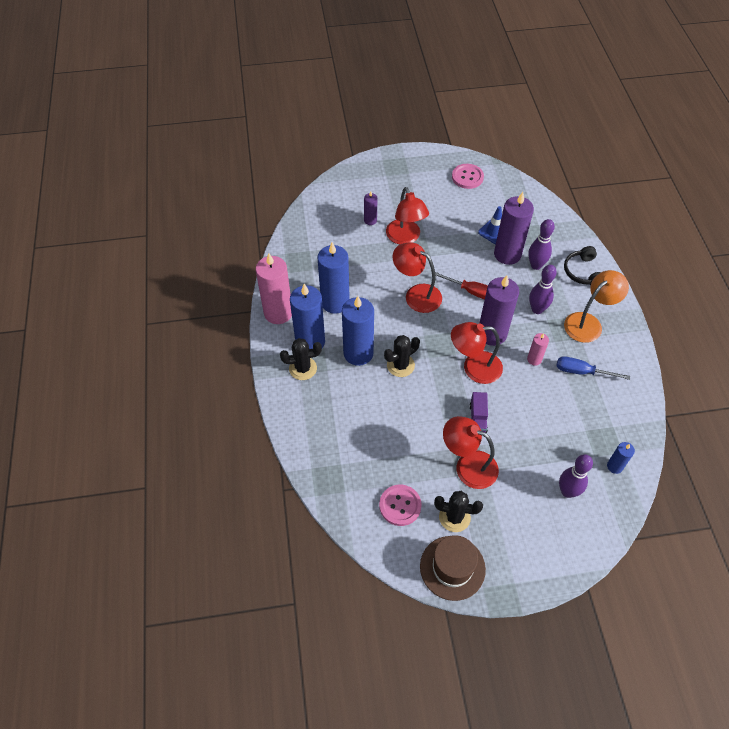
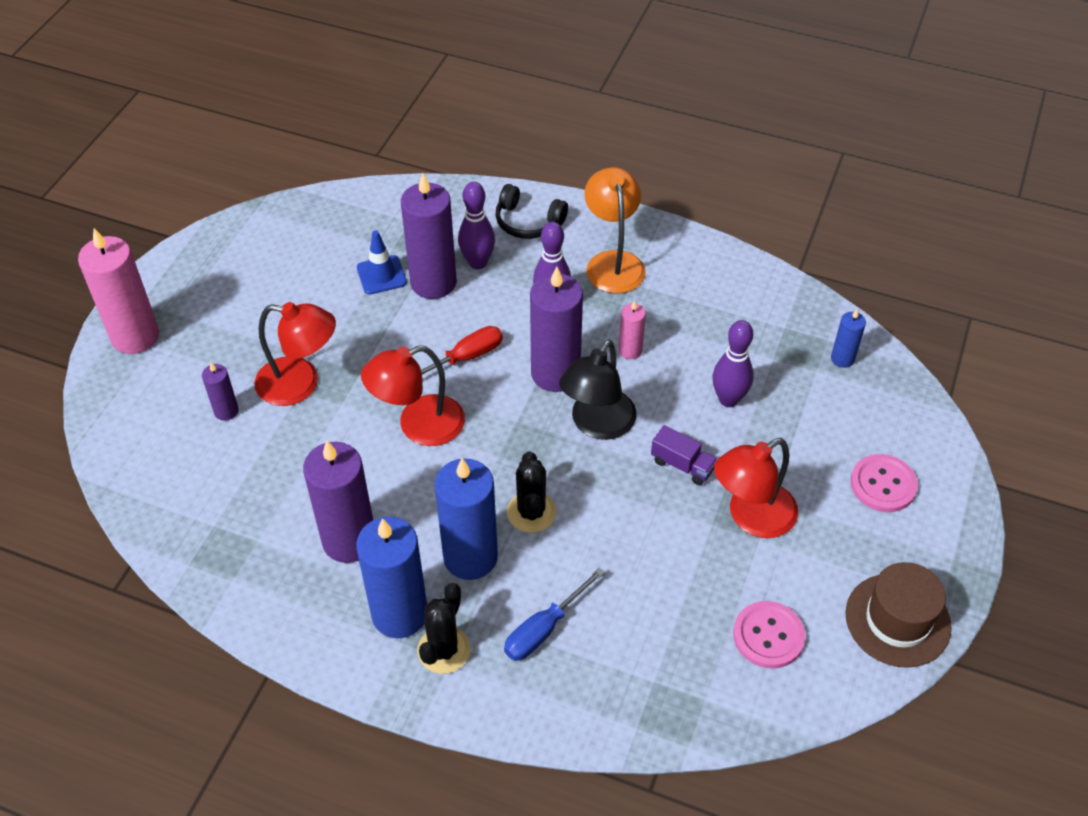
camera: 60 degrees left, 5 degrees down
pink candle [256,253,292,324] -> pink candle moved to [78,228,159,354]
blue candle [317,242,350,314] -> purple candle [303,441,373,563]
black cactus [434,491,483,532] -> none
red lamp [451,322,503,384] -> black lamp [559,339,637,440]
pink button [452,164,484,189] -> pink button moved to [850,454,918,512]
blue screwdriver [557,356,630,380] -> blue screwdriver moved to [504,567,605,661]
purple bowling pin [559,454,593,498] -> purple bowling pin moved to [712,320,754,407]

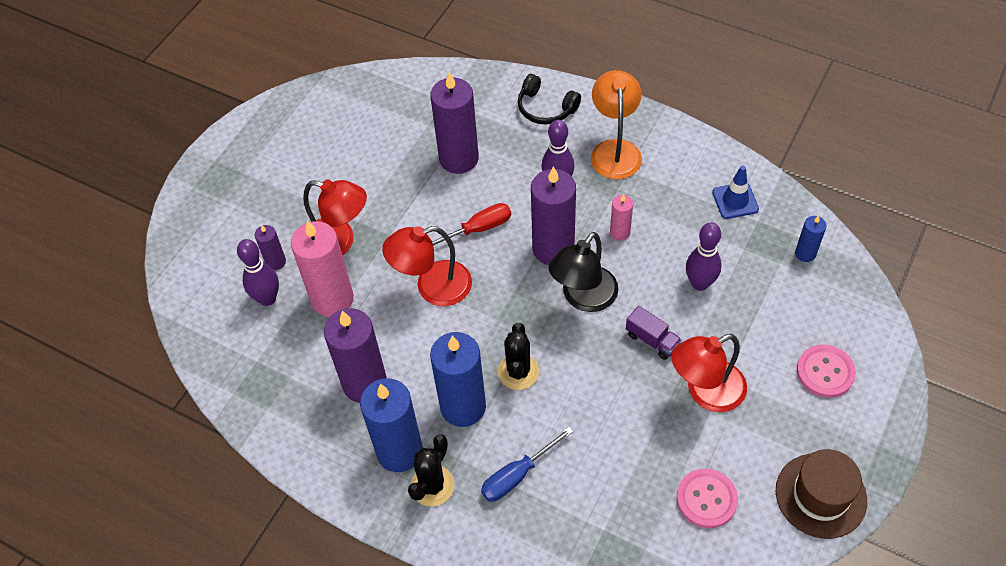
camera: 10 degrees right, 5 degrees up
pink candle [78,228,159,354] -> pink candle moved to [291,220,354,317]
blue traffic cone [357,230,407,295] -> blue traffic cone moved to [712,166,759,219]
purple bowling pin [458,182,495,269] -> purple bowling pin moved to [237,239,279,306]

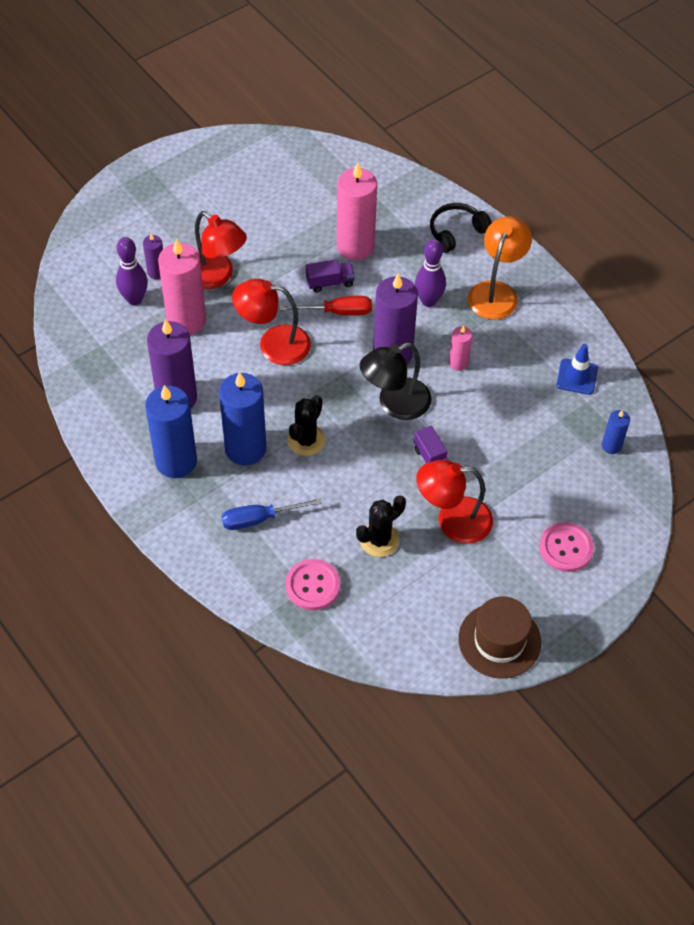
camera: 20 degrees right, 0 degrees up
black cactus [408,434,455,506] -> black cactus moved to [356,495,406,557]
purple candle [430,72,479,174] -> pink candle [337,163,377,260]
black headphones [518,74,581,125] -> black headphones turned 90 degrees clockwise [430,203,492,253]
pink button [676,469,738,528] -> pink button moved to [286,559,340,610]
purple bowling pin [686,222,722,291] -> none
none -> purple truck [306,259,355,292]

